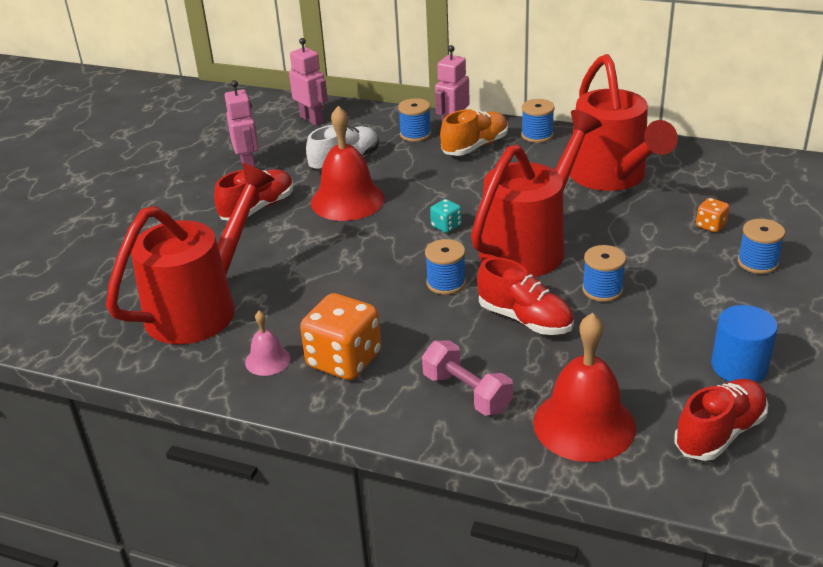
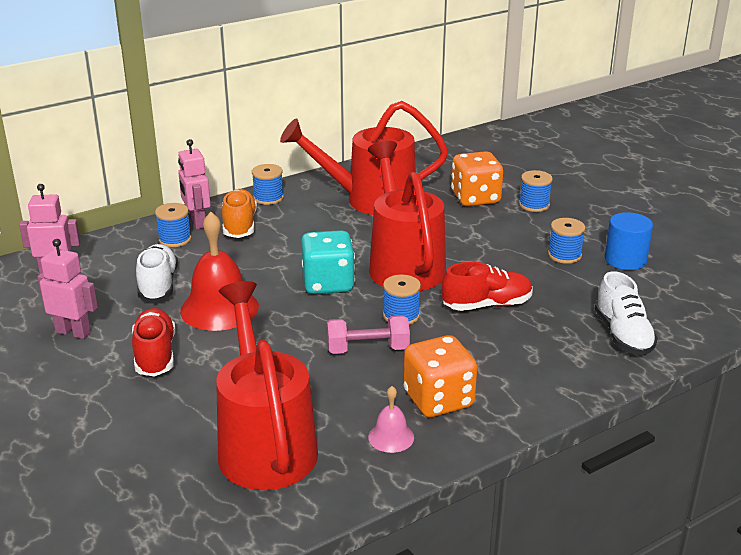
camera: 55 degrees left, 5 degrees down
pink dumbbell [422,340,513,416] -> pink dumbbell moved to [327,315,410,354]
turquoise dice [430,199,462,233] -> turquoise dice [301,230,355,294], size x2.11
red bell [533,313,636,462] -> white shoe [595,271,658,355]
red watering can [570,54,678,191] -> red watering can turned 150 degrees clockwise [280,101,448,215]
blue spool [582,245,626,302] -> blue spool moved to [548,218,585,264]
red shoe [674,379,768,461] -> none
orange dice [696,198,729,232] -> orange dice [451,151,503,206], size x2.11

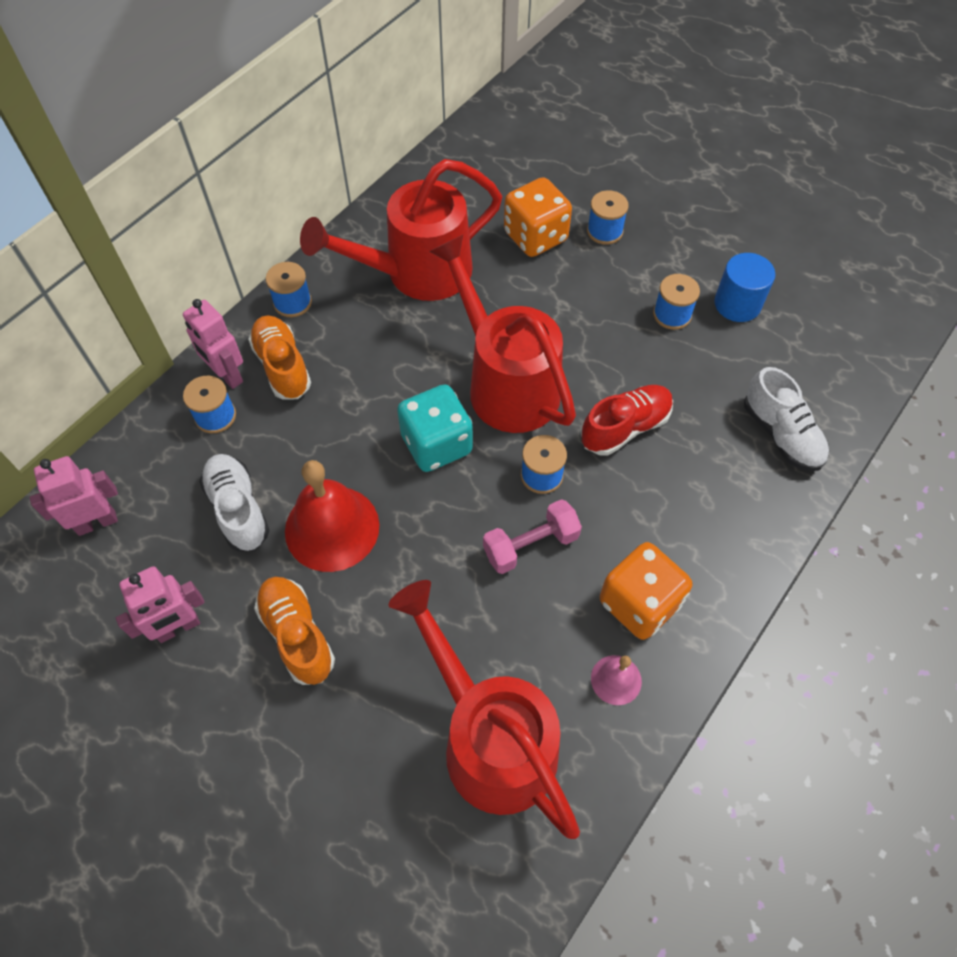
camera: 20 degrees left, 30 degrees up
pink robot [37,239,98,339] -> pink robot turned 150 degrees clockwise [116,566,205,643]
red shoe [132,308,175,377] -> orange shoe [254,577,335,685]

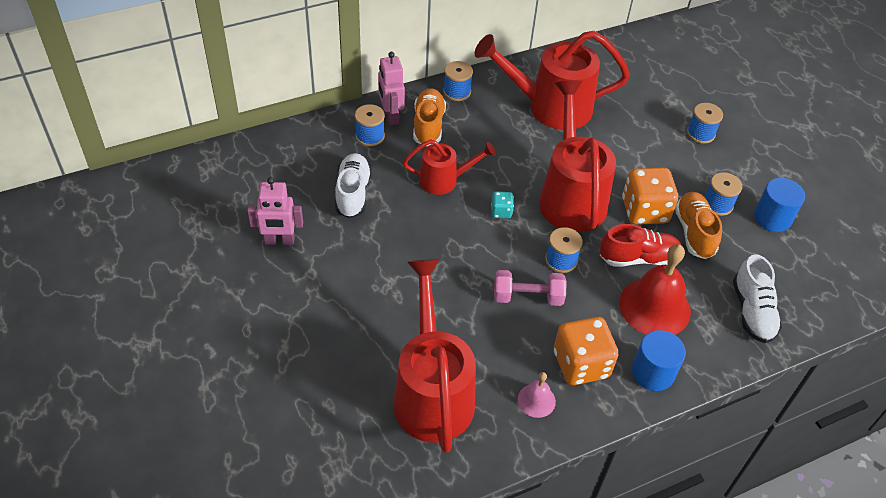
camera: 25 degrees right, 10 degrees down
pink robot [30,456,118,536] -> none
orange shoe [254,577,335,685] -> orange shoe moved to [675,192,722,259]
red bell [285,460,379,572] -> red bell moved to [619,244,691,335]
turquoise dice [397,385,473,472] -> turquoise dice [491,191,514,219], size x0.47
orange dice [504,177,572,257] -> orange dice moved to [622,168,678,225]
none -> red watering can [403,139,496,195]
none -> blue cylinder [632,330,686,391]

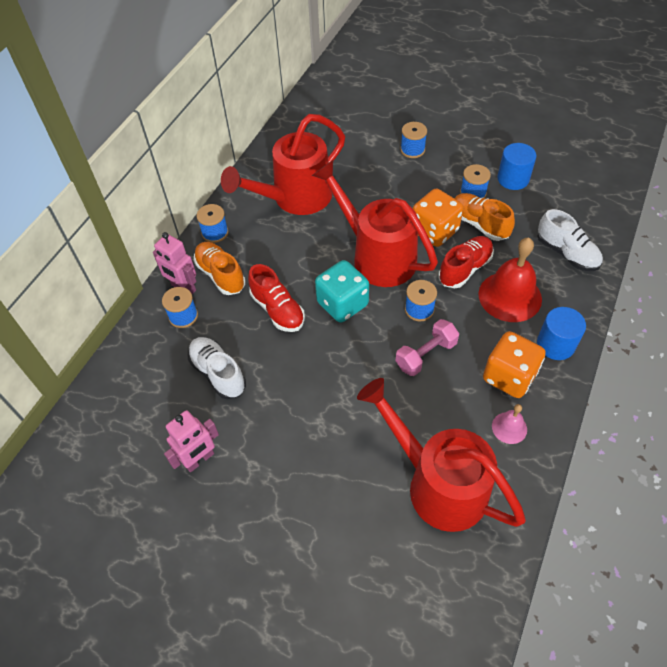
camera: 35 degrees left, 5 degrees up
red watering can [403,139,496,195] -> red shoe [248,264,305,332]
turquoise dice [491,191,514,219] -> turquoise dice [315,260,369,323], size x2.11

